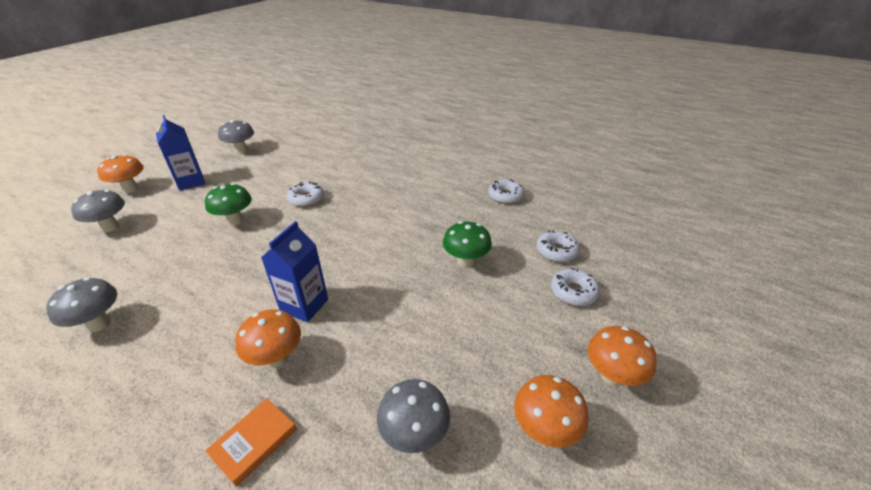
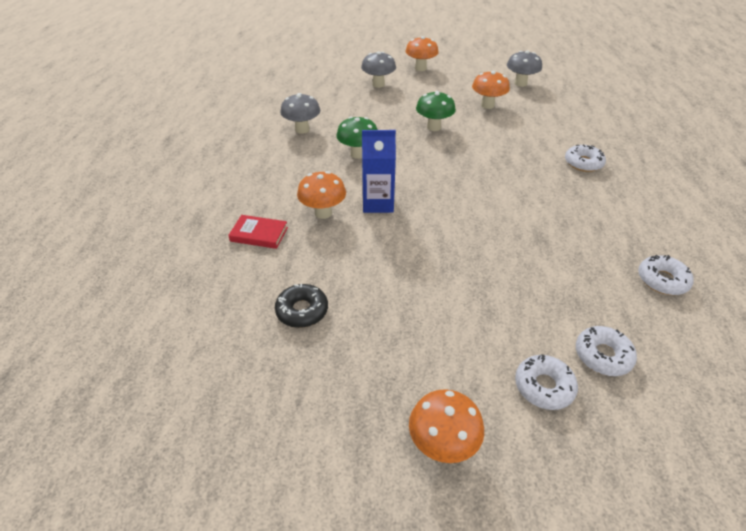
camera: 65 degrees right, 5 degrees up
blue carton [156,115,205,191] -> none
orange book [205,398,297,487] -> red book [228,215,288,249]
white donut [287,182,324,207] -> white donut moved to [565,145,606,172]
grey mushroom [377,379,450,453] -> black donut [275,284,328,328]
green mushroom [443,221,492,268] -> green mushroom moved to [336,117,378,159]
orange mushroom [514,375,588,448] -> orange mushroom moved to [472,71,510,109]

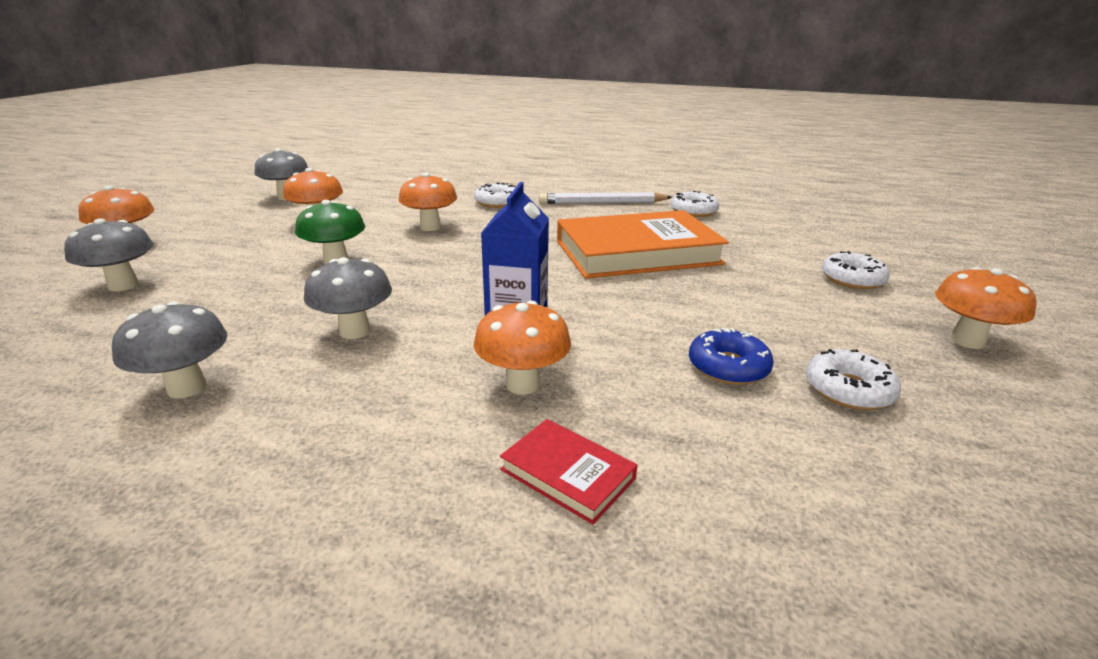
camera: 80 degrees left, 15 degrees down
red book [228,215,288,249] -> red book turned 75 degrees counterclockwise [500,419,637,525]
black donut [275,284,328,328] -> none
green mushroom [336,117,378,159] -> grey mushroom [304,257,392,339]
white donut [576,326,637,376] -> white donut moved to [806,349,901,410]
none -> orange mushroom [399,173,457,231]
none -> white pencil [539,192,673,204]
none -> orange book [557,210,729,279]
none -> blue donut [689,328,774,385]

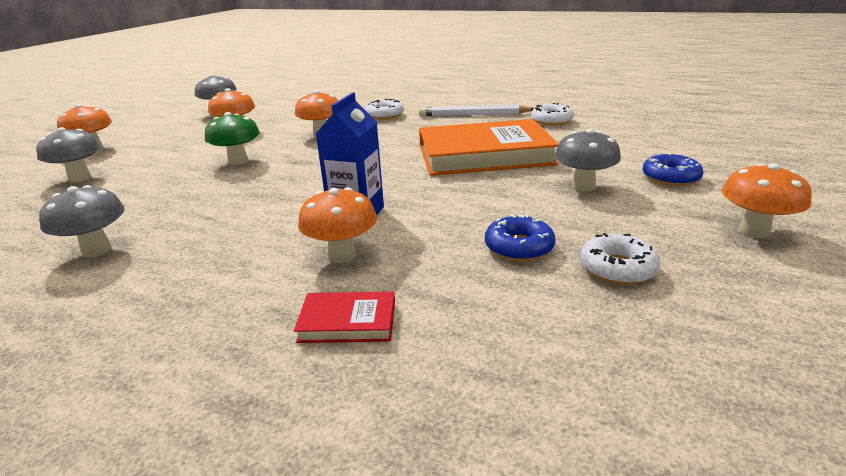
camera: 10 degrees right, 0 degrees up
grey mushroom [304,257,392,339] -> grey mushroom moved to [555,129,621,192]
red book [500,419,637,525] -> red book turned 45 degrees counterclockwise [294,291,395,343]
white donut [822,251,890,289] -> blue donut [642,153,703,186]

